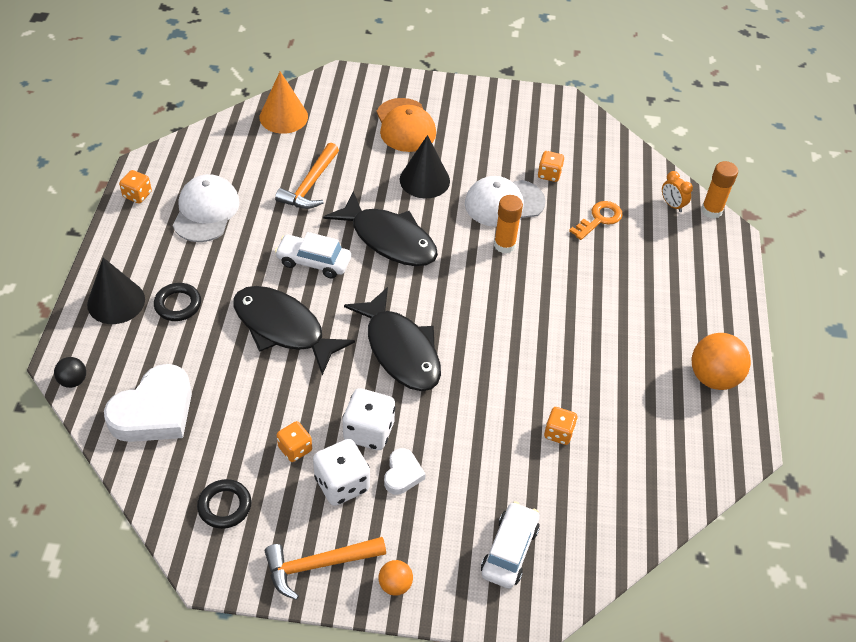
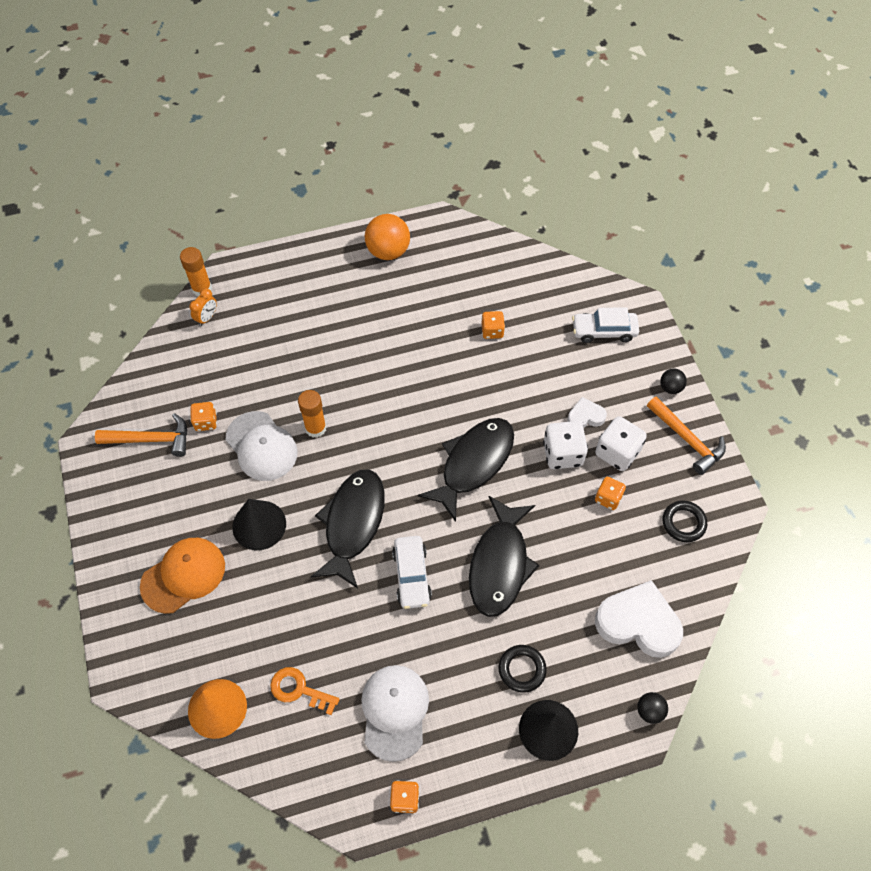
camera: 110 degrees left, 10 degrees up
white cap [173,174,240,242] -> white cap turned 105 degrees clockwise [361,665,429,762]
orange hammer [275,143,339,209] -> orange hammer moved to [95,413,187,457]
orange ball [378,560,413,596] -> black ball [660,368,687,394]
orange key [569,201,623,240] -> orange key moved to [270,667,340,715]

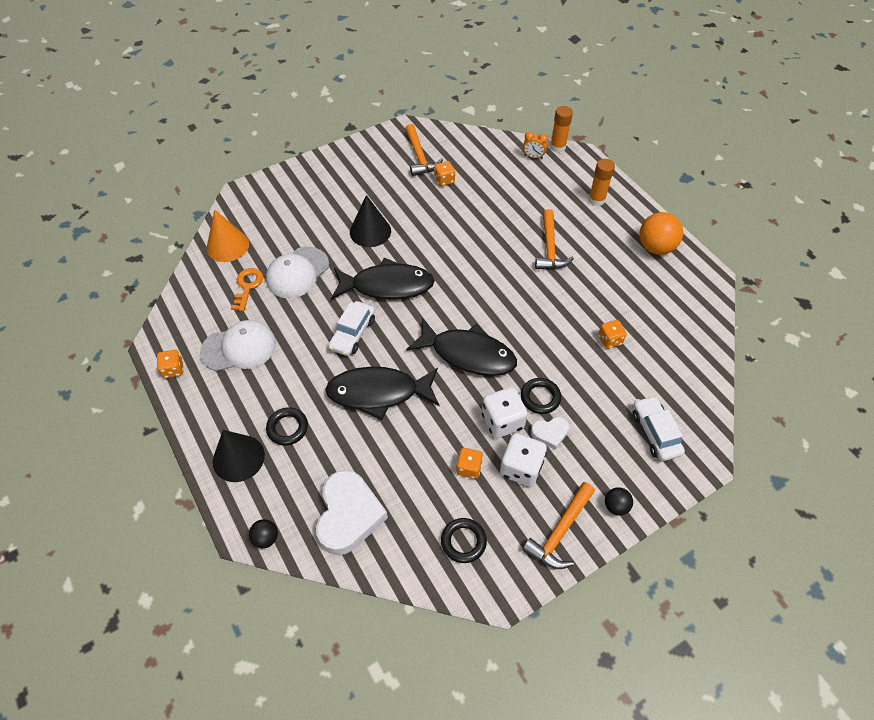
camera: 75 degrees right, 5 degrees down
orange cap [140,538,225,614] -> none
white cap [226,411,298,481] -> white cap moved to [266,247,329,298]
orange glue stick [298,390,326,438] -> orange glue stick moved to [589,159,615,206]
white car [392,536,432,609] -> white car turned 45 degrees counterclockwise [328,301,375,356]
white heart [567,397,607,428] -> white heart turned 105 degrees clockwise [531,417,569,450]
none -> black ring [521,378,561,414]
none -> orange hammer [535,209,574,269]

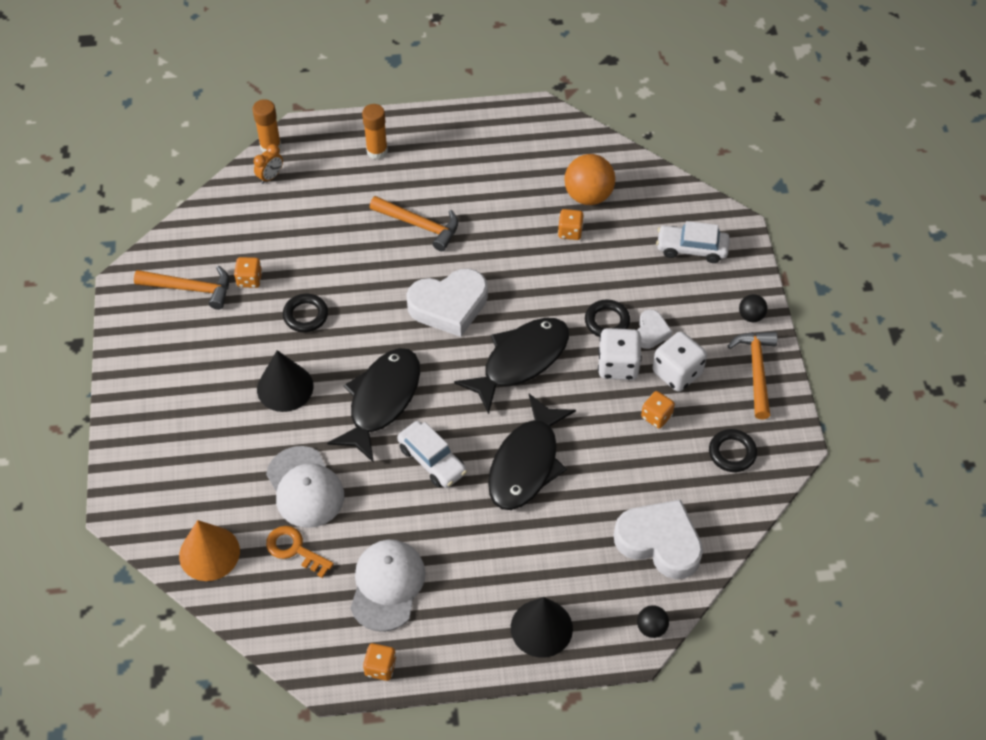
camera: 65 degrees left, 0 degrees up
black ring [266,407,308,446] -> black ring moved to [283,294,328,332]
orange hammer [522,482,595,569] -> orange hammer turned 150 degrees counterclockwise [728,331,777,419]
orange ball [639,212,683,255] -> orange ball moved to [564,154,615,205]
none -> white heart [406,269,488,337]

